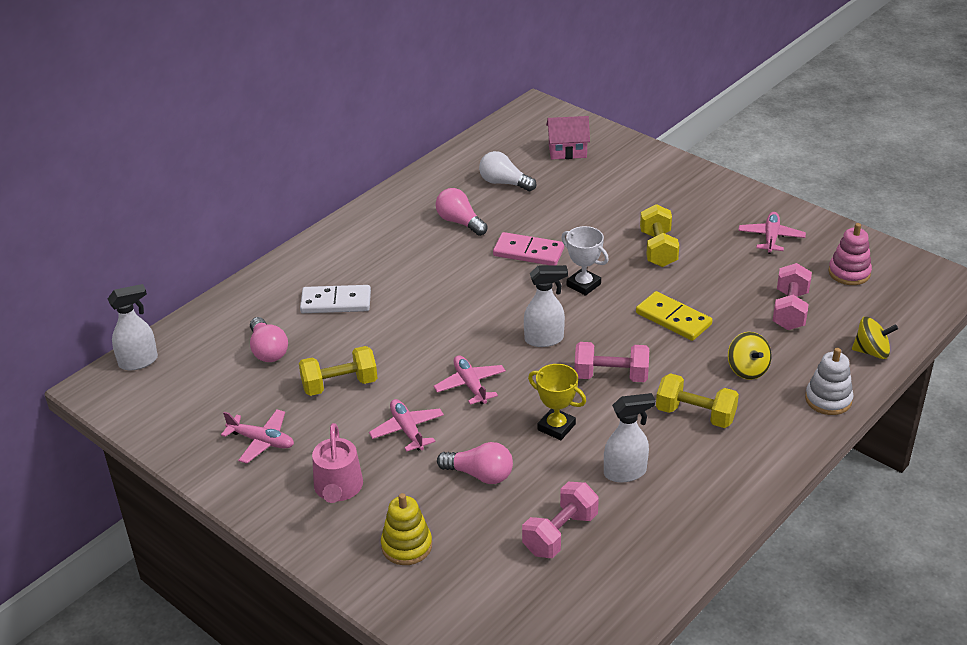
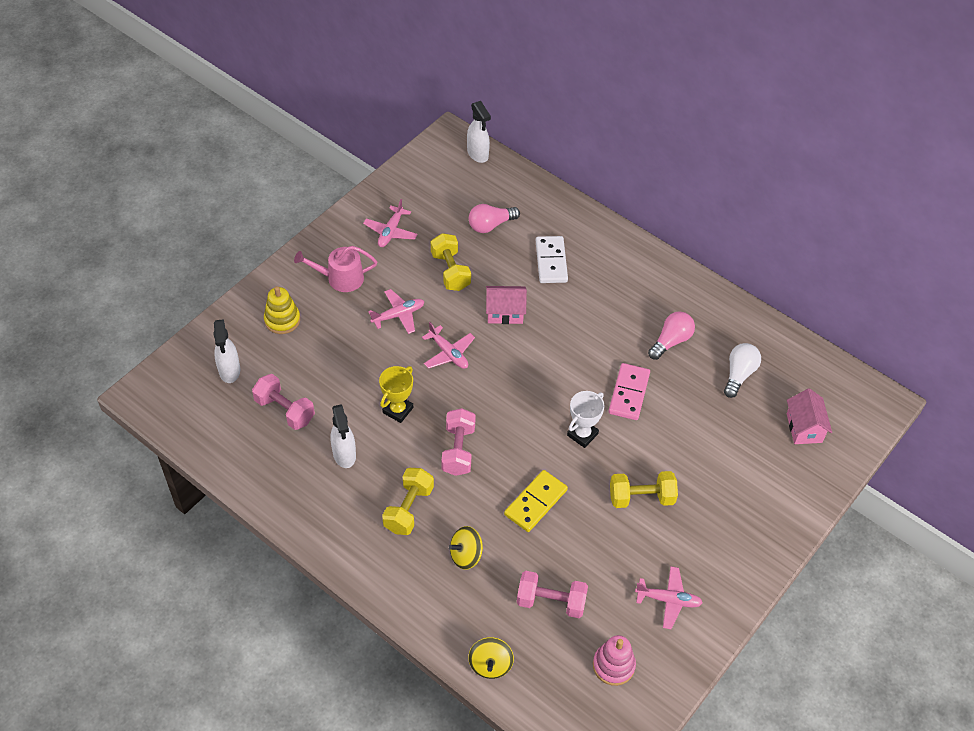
camera: 85 degrees right, 15 degrees up
pink plane [434,355,506,405] -> pink plane turned 75 degrees clockwise [422,322,475,369]
pink light bulb [437,442,513,484] -> none
white spray bottle [524,265,568,347] -> white spray bottle moved to [213,319,240,383]
white stacking toy [805,348,853,415] -> none
none -> pink house [486,286,527,324]

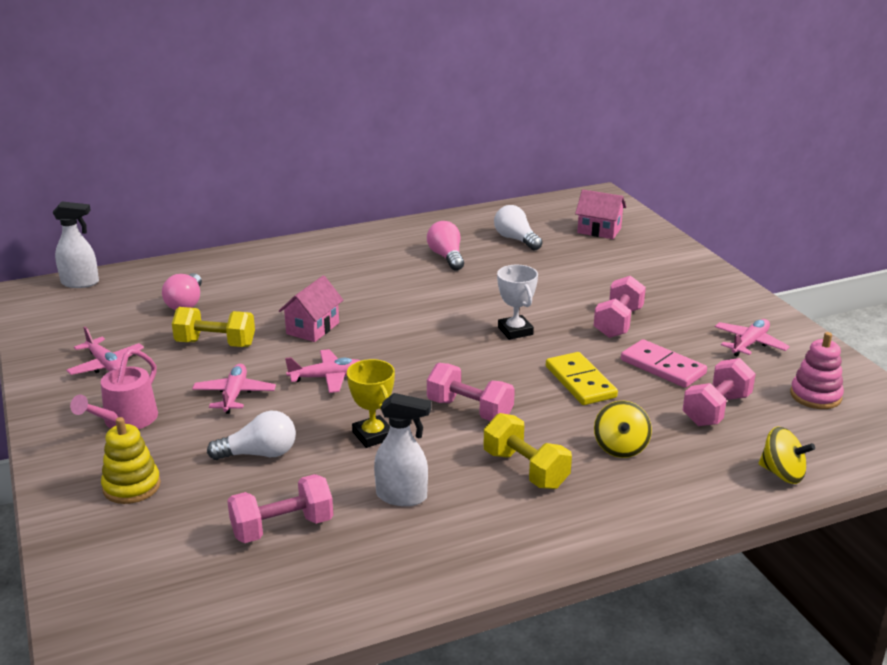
camera: 60 degrees left, 25 degrees down
white spray bottle [213,319,240,383] -> none
white domino [536,236,568,283] -> none
pink domino [609,363,650,420] -> pink domino moved to [621,339,707,388]
yellow dumbbell [610,471,678,508] -> pink dumbbell [594,276,646,338]
none -> white light bulb [207,411,296,460]

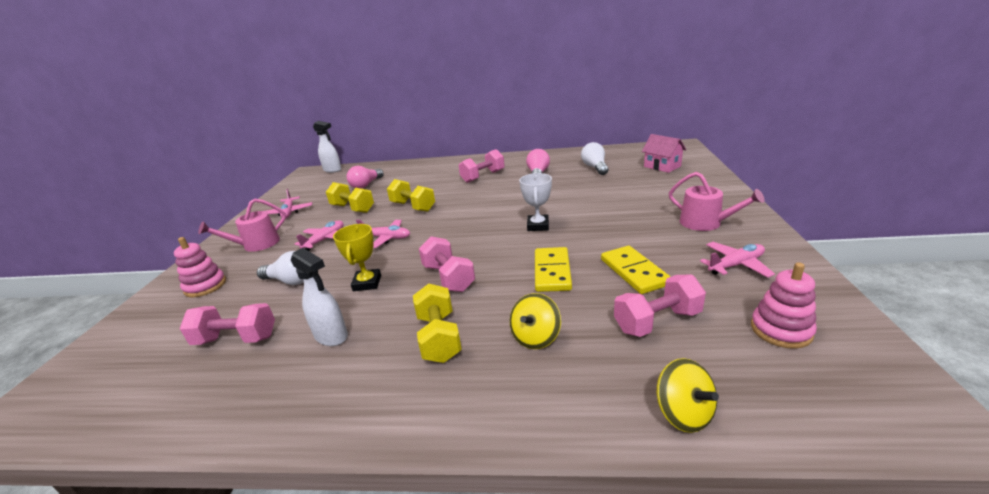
camera: 30 degrees right, 0 degrees up
yellow stacking toy [101,417,161,504] -> pink stacking toy [174,237,226,297]
pink house [279,276,343,342] -> yellow dumbbell [387,179,435,212]
pink dumbbell [594,276,646,338] -> pink dumbbell moved to [459,149,505,183]
pink domino [621,339,707,388] -> yellow domino [601,246,671,294]
none -> pink watering can [669,172,765,231]

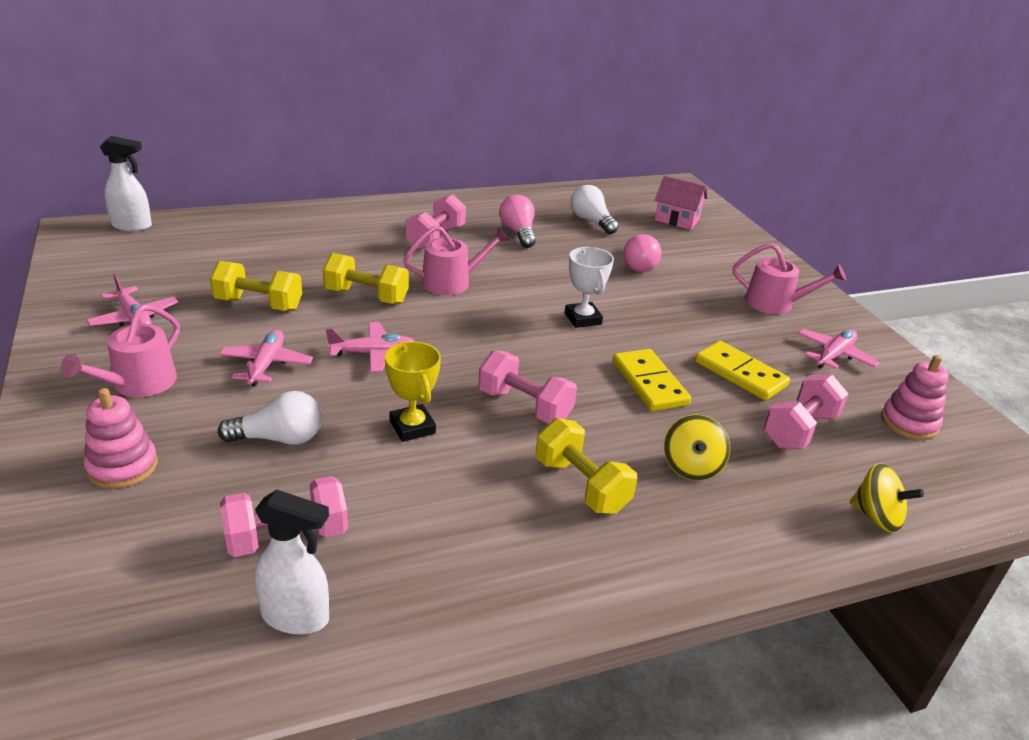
camera: 30 degrees left, 5 degrees up
white spray bottle [291,248,348,346] -> white spray bottle moved to [255,490,329,635]
pink light bulb [347,166,384,189] -> pink light bulb moved to [623,234,661,272]
none -> pink watering can [403,226,509,295]

